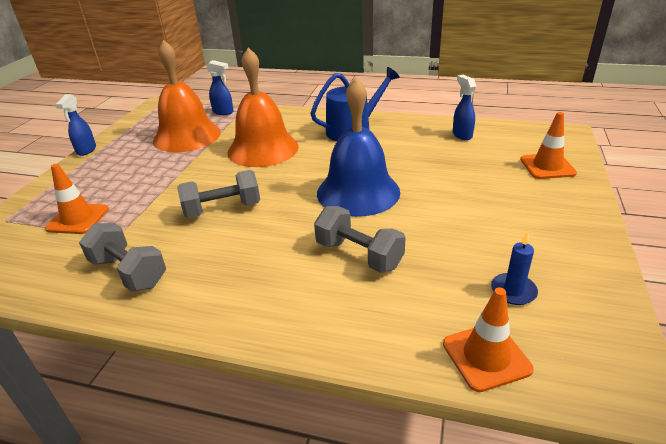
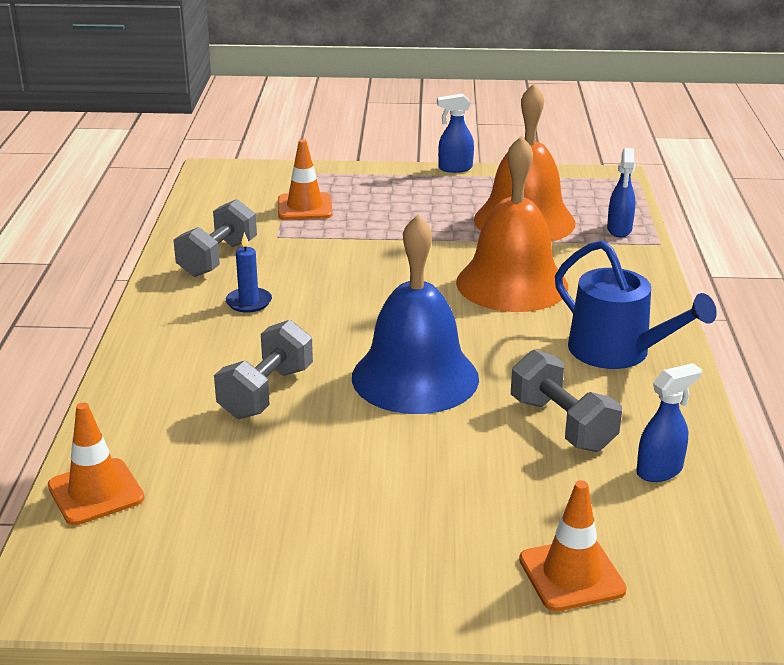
camera: 75 degrees right, 5 degrees down
grey dumbbell [177,170,260,218] -> grey dumbbell moved to [511,350,622,452]
blue candle [491,232,538,305] -> blue candle moved to [226,232,272,313]

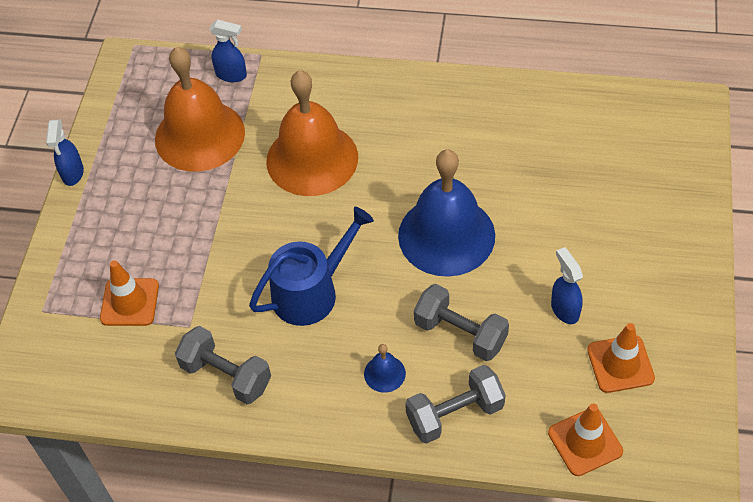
camera: 80 degrees left, 25 degrees up
blue candle [226,232,272,313] -> none
grey dumbbell [511,350,622,452] -> grey dumbbell moved to [405,365,505,444]
orange traffic cone [519,480,627,611] -> orange traffic cone moved to [587,323,655,393]
blue watering can [555,240,717,369] -> blue watering can moved to [249,207,374,326]
blue spray bottle [636,363,702,482] -> blue spray bottle moved to [551,247,583,324]
none -> blue bell [364,344,406,393]

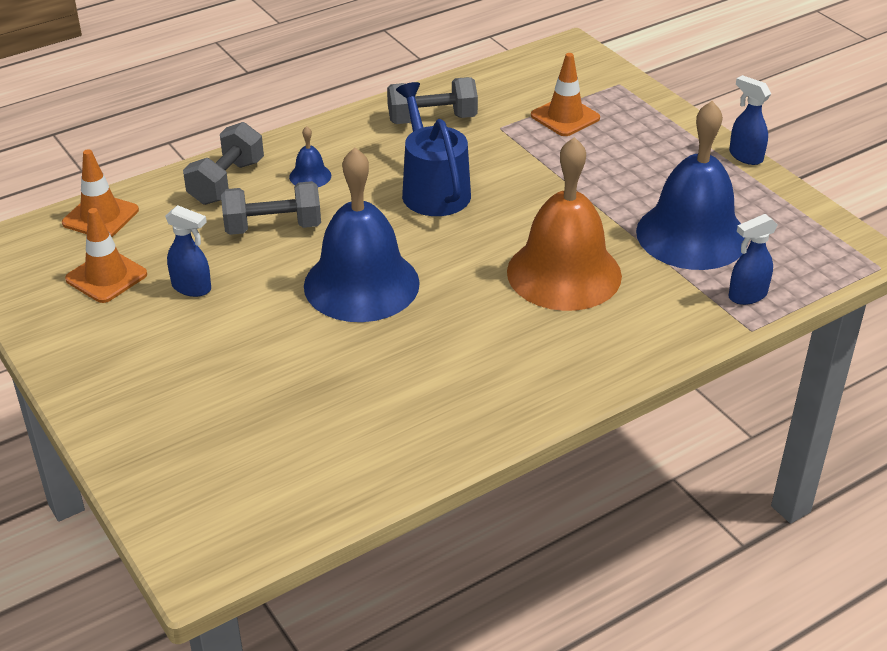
camera: 135 degrees right, 15 degrees down
orange bell [155,47,245,172] -> blue bell [636,101,748,270]
blue watering can [249,207,374,326] -> blue watering can turned 150 degrees clockwise [396,82,471,216]

